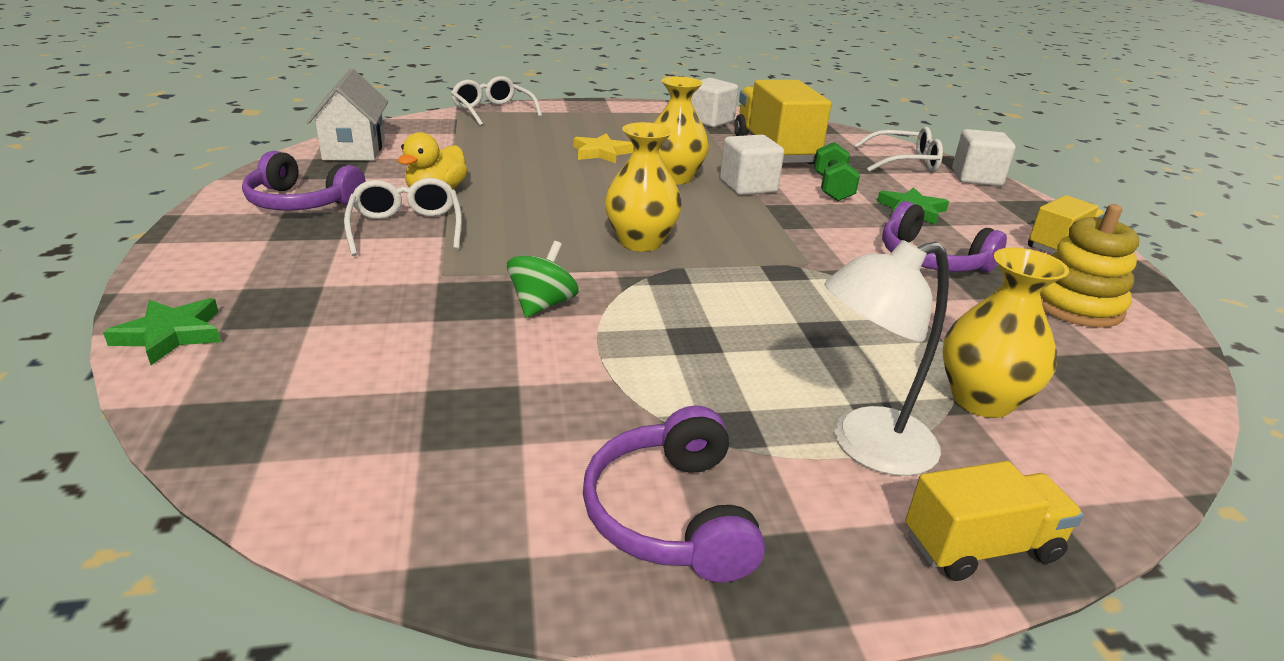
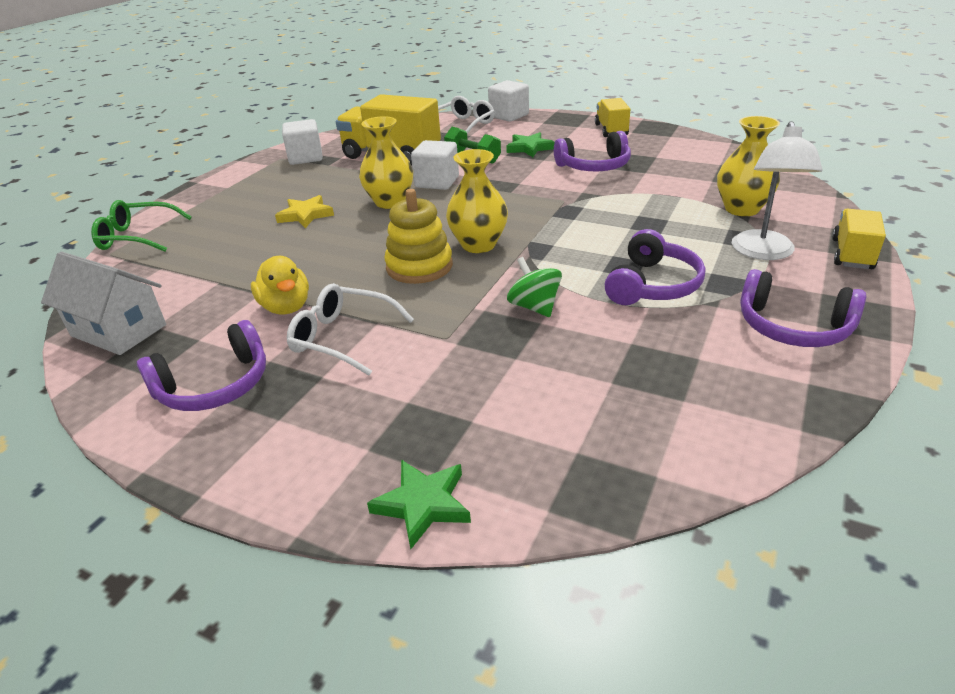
camera: 50 degrees left, 5 degrees up
white glasses [451,76,542,126] -> green glasses [91,200,192,252]
yellow stacking toy [1040,204,1139,328] -> yellow stacking toy moved to [384,189,453,284]
none -> purple headphones [605,229,705,305]

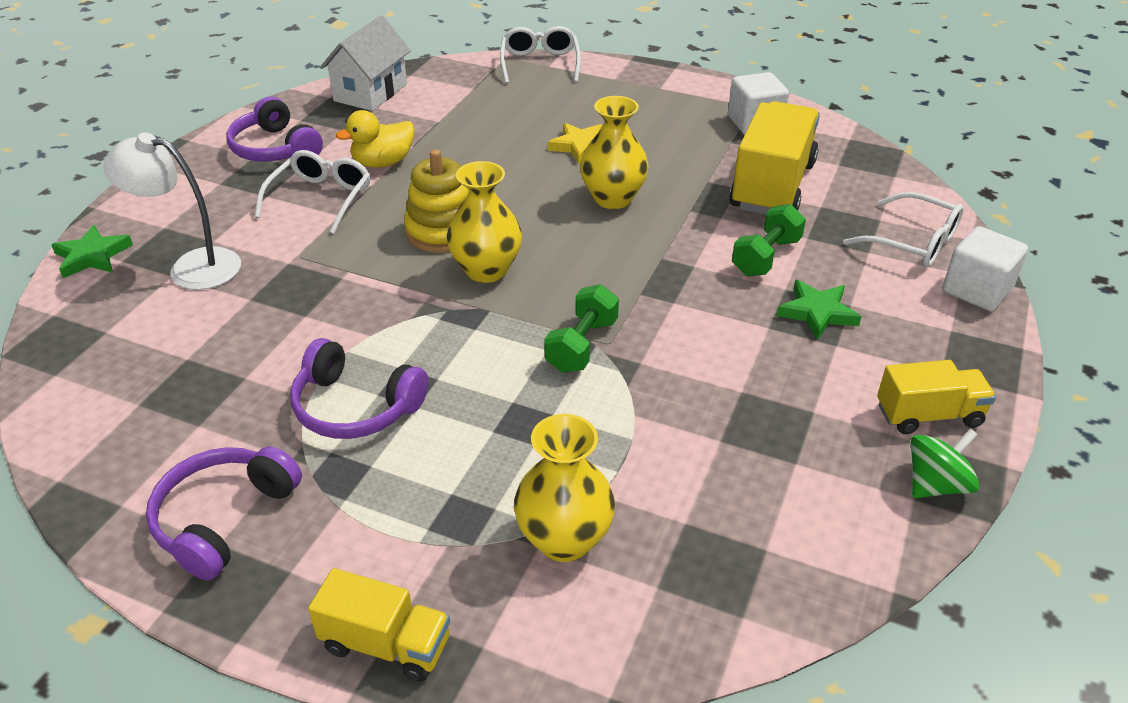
camera: 85 degrees right, 5 degrees up
green glasses [91,200,192,252] -> white glasses [500,26,581,84]
white cube [411,140,459,190] -> none
green spinning top [507,257,562,317] -> green spinning top moved to [911,429,980,498]
purple headphones [554,131,631,171] -> none
white lamp [732,121,823,260] -> white lamp moved to [103,132,241,290]
none -> green dumbbell [544,284,619,373]

